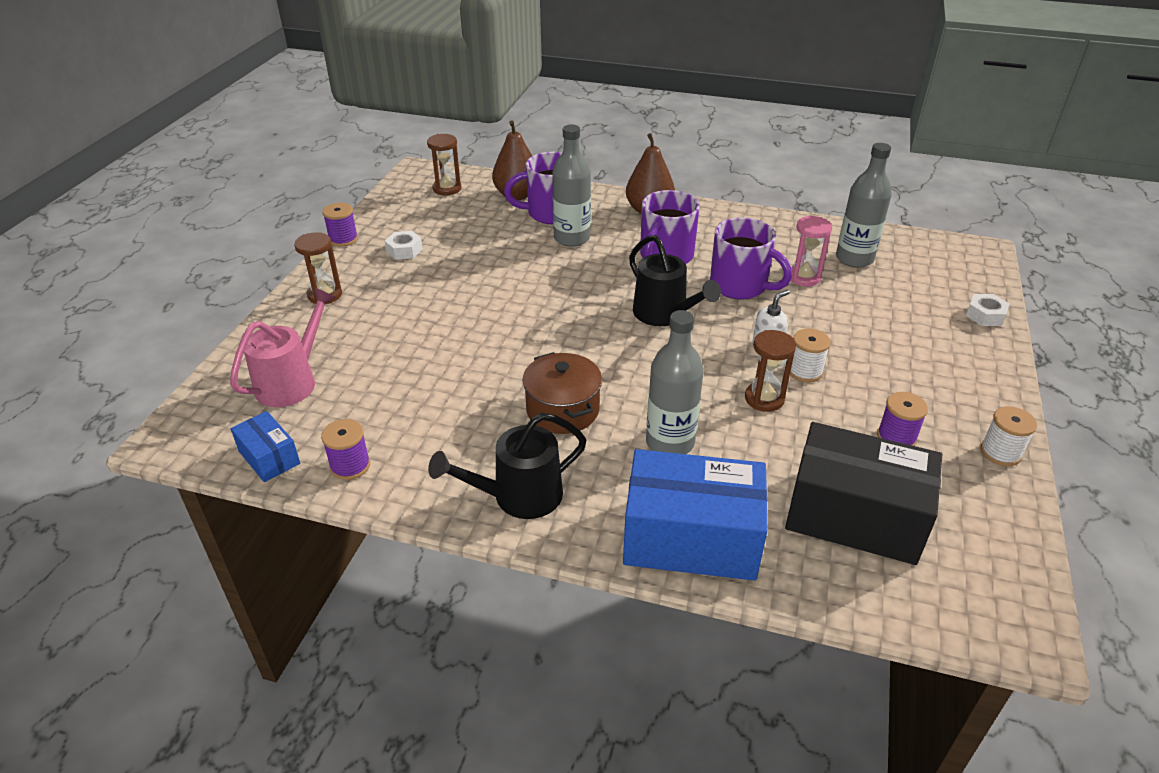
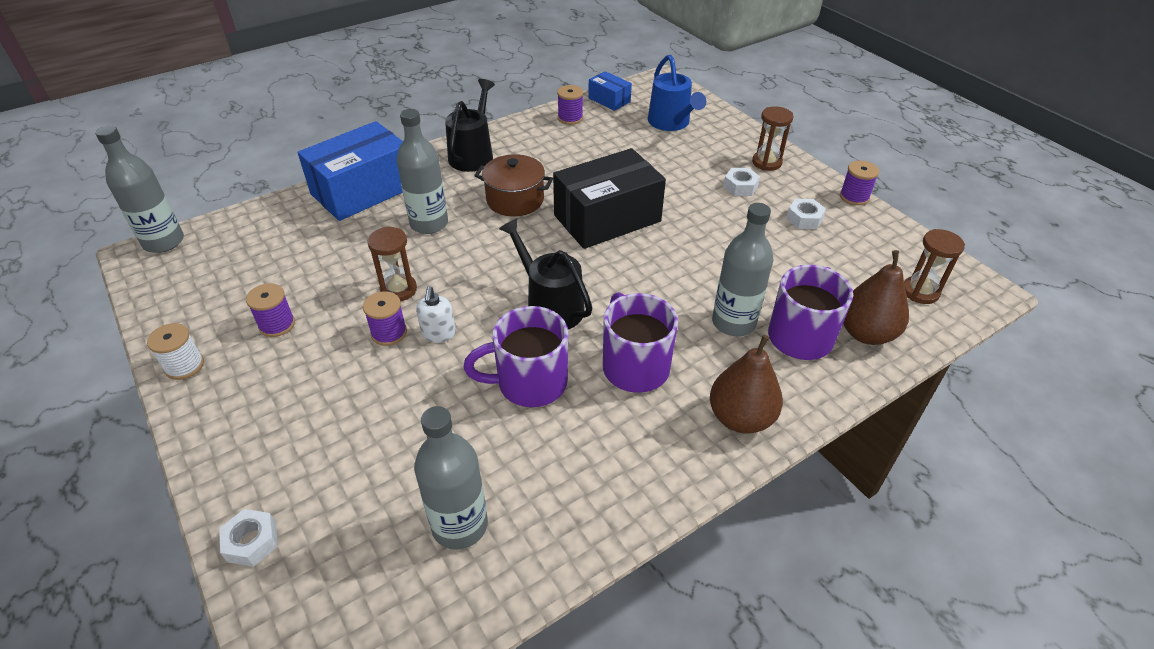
camera: 130 degrees right, 5 degrees up
pink watering can [230,288,336,407] -> blue watering can [648,55,706,131]
blue box [230,411,300,482] -> blue box turned 45 degrees clockwise [588,71,632,111]
black watering can [629,235,721,326] -> black watering can turned 45 degrees clockwise [499,218,592,329]
black box [785,422,942,565] -> black box moved to [553,148,666,249]
white spool [790,329,831,382] -> purple spool [363,291,407,346]
pink hourglass [791,216,832,286] -> none
none -> grey bottle [95,125,184,253]
none -> white nut [723,168,760,196]

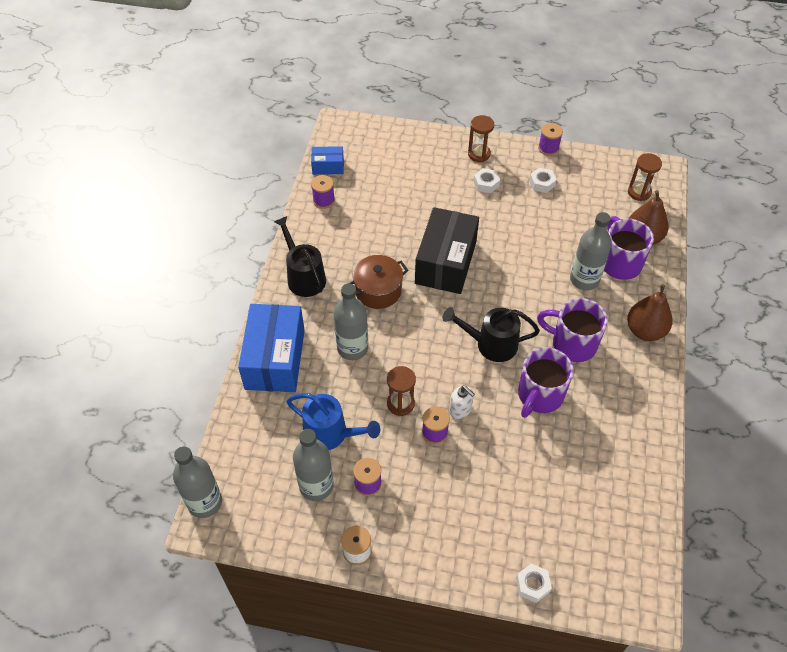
camera: 45 degrees left, 10 degrees up
grey bottle [414,406,488,550] -> grey bottle moved to [293,429,334,501]
blue watering can [648,55,706,131] -> blue watering can moved to [286,393,380,450]

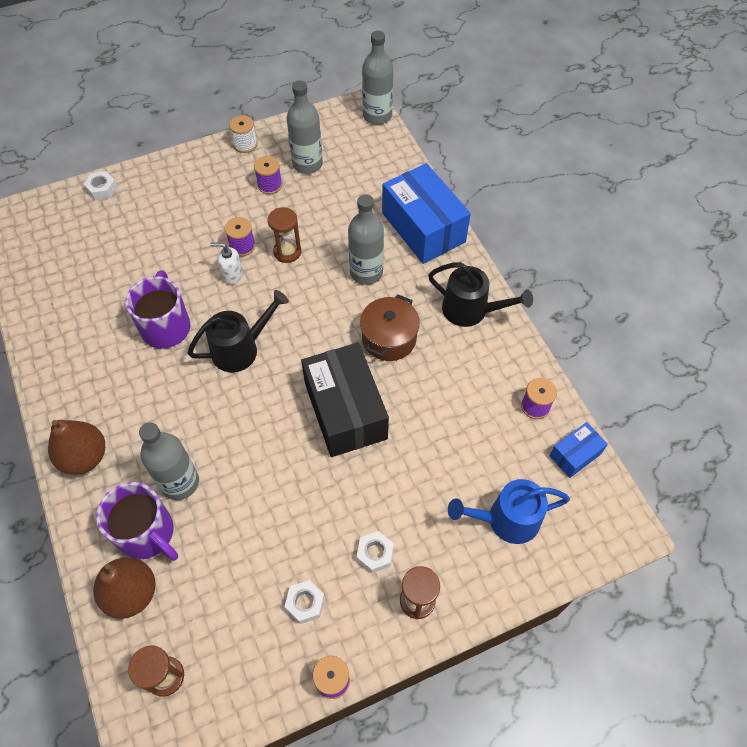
camera: 145 degrees right, 5 degrees up
blue watering can [286,393,380,450] -> blue watering can moved to [448,479,570,544]
purple mug [537,298,608,362] -> none

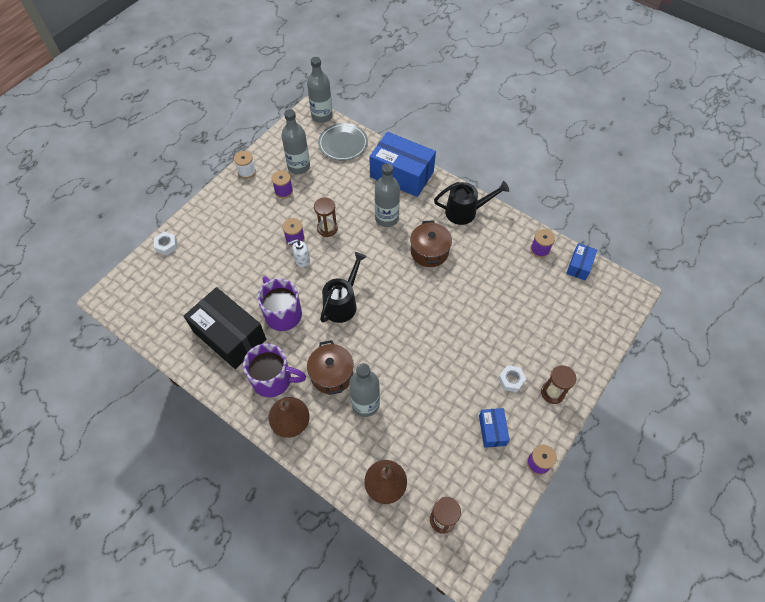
camera: 30 degrees left, 0 degrees up
purple mug [96,482,178,561] -> purple mug moved to [243,343,306,397]
white nut [284,580,325,624] -> blue box [479,408,510,448]
black box [301,343,389,457] -> black box moved to [184,287,266,369]
blue watering can [448,479,570,544] -> none
none -> brown pot [307,340,354,395]
none -> grey plate [318,123,368,161]

